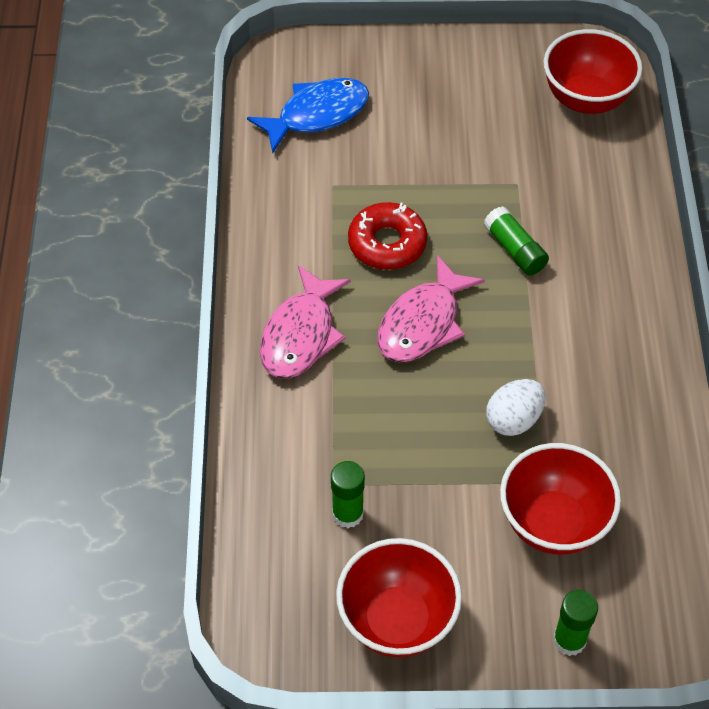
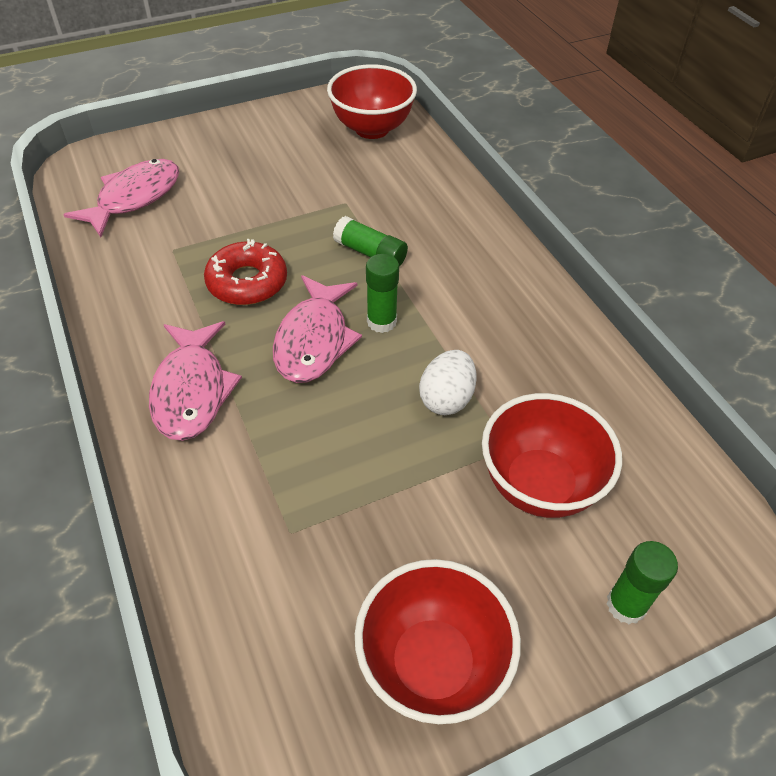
camera: 25 degrees left, 5 degrees down
blue fish [247,78,369,153] -> pink fish [63,159,179,237]
green glue stick [331,461,365,528] -> green glue stick moved to [366,254,399,333]

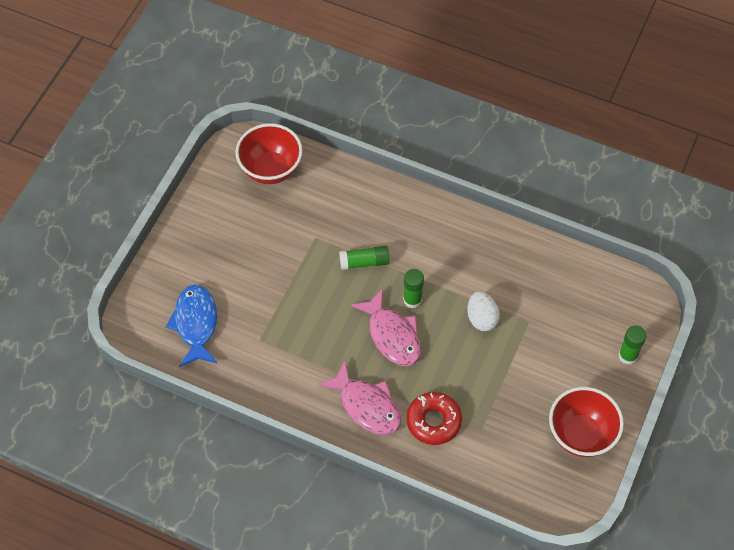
camera: 40 degrees left, 10 degrees up
pink fish [63,159,179,237] -> blue fish [166,285,218,367]
red donut [204,239,287,305] -> red donut moved to [406,392,462,445]
red bowl [482,393,622,518] -> none

